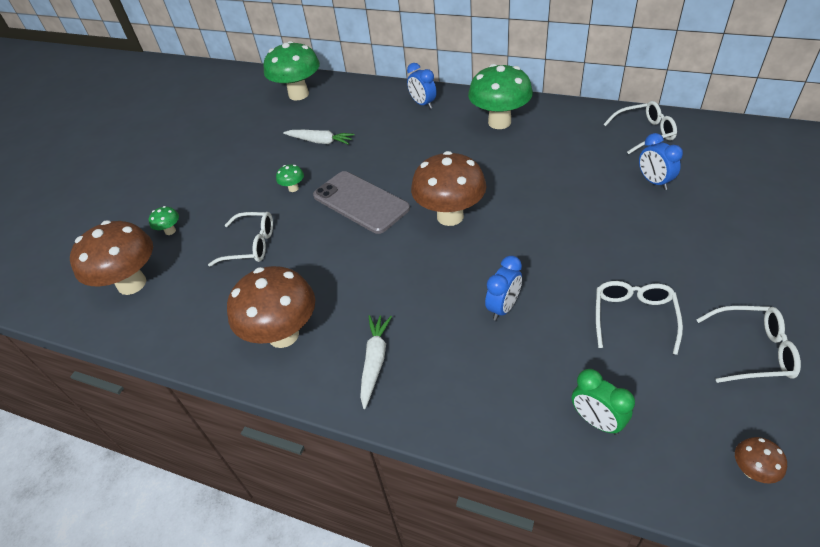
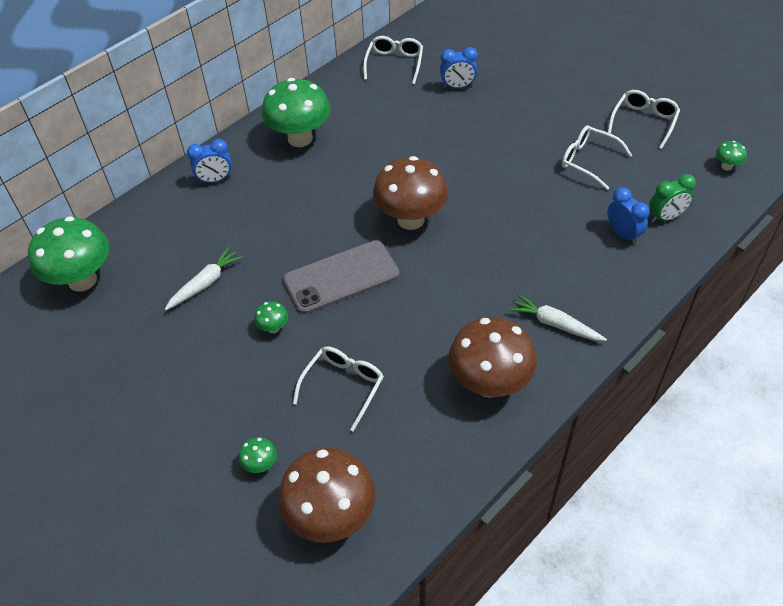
camera: 70 degrees left, 5 degrees up
blue clock [485,256,522,321] -> blue clock moved to [607,187,650,244]
brown mushroom [735,437,787,484] -> green mushroom [716,141,747,171]

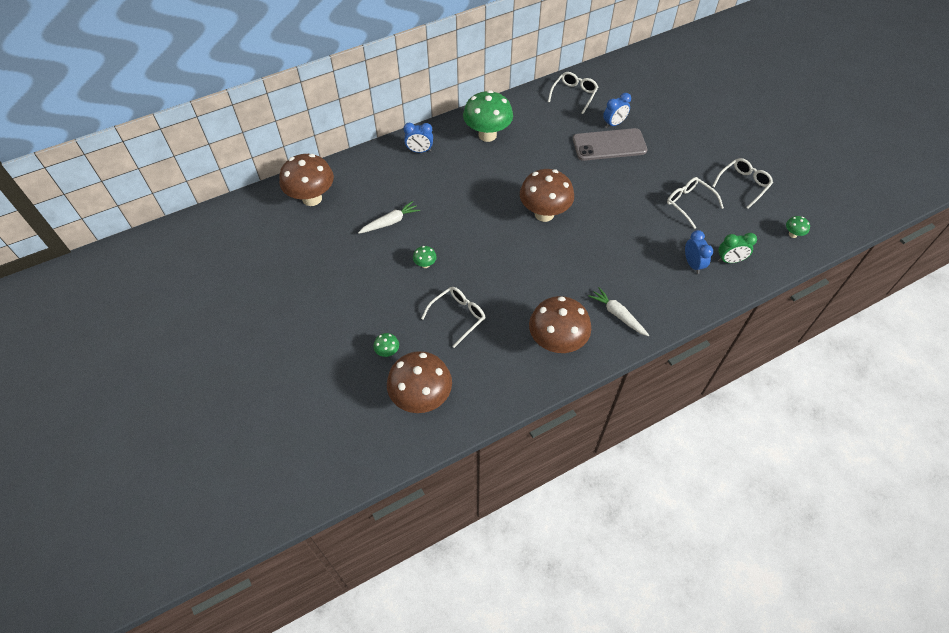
camera: 15 degrees right, 5 degrees up
green mushroom [28,216,109,292] -> brown mushroom [279,154,334,206]
grey phone [283,240,399,314] -> grey phone moved to [573,128,647,161]
blue clock [440,47,478,89] -> blue clock turned 45 degrees counterclockwise [603,93,631,128]

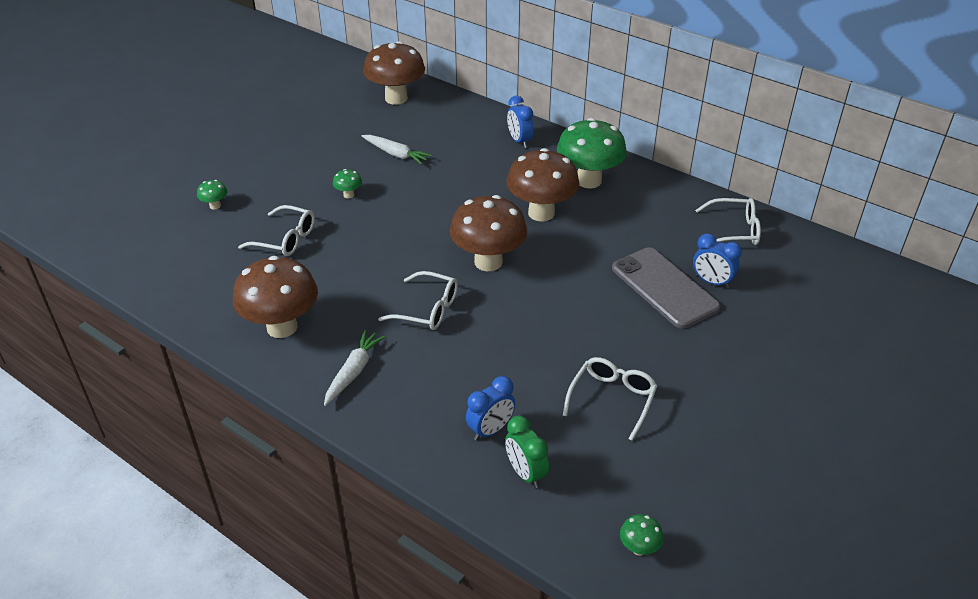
camera: 65 degrees right, 15 degrees down
brown mushroom [387,351,452,413] -> brown mushroom moved to [506,148,579,222]
white glasses [712,158,773,209] -> white glasses moved to [378,271,458,330]

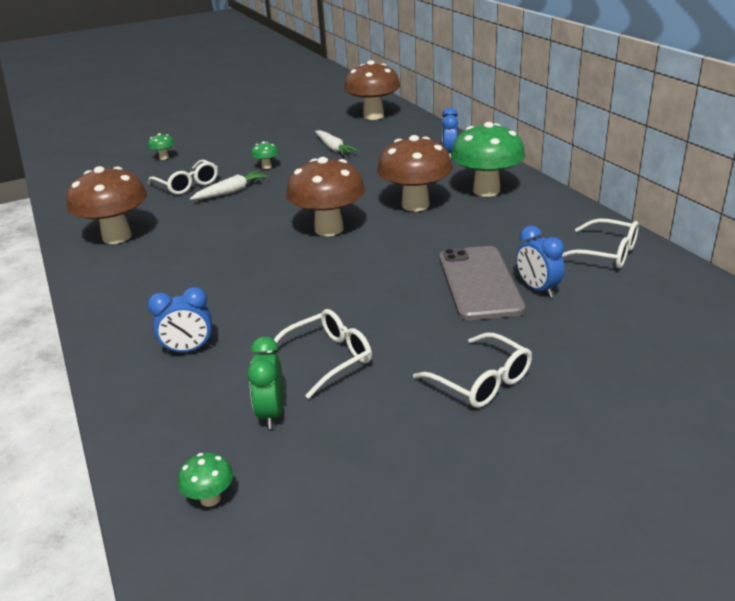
camera: 30 degrees right, 10 degrees down
white carrot [324,330,386,406] -> white carrot moved to [190,171,268,200]
white glasses [378,271,458,330] -> white glasses moved to [413,333,532,408]
green clock [505,416,549,488] -> green clock moved to [247,336,283,429]

